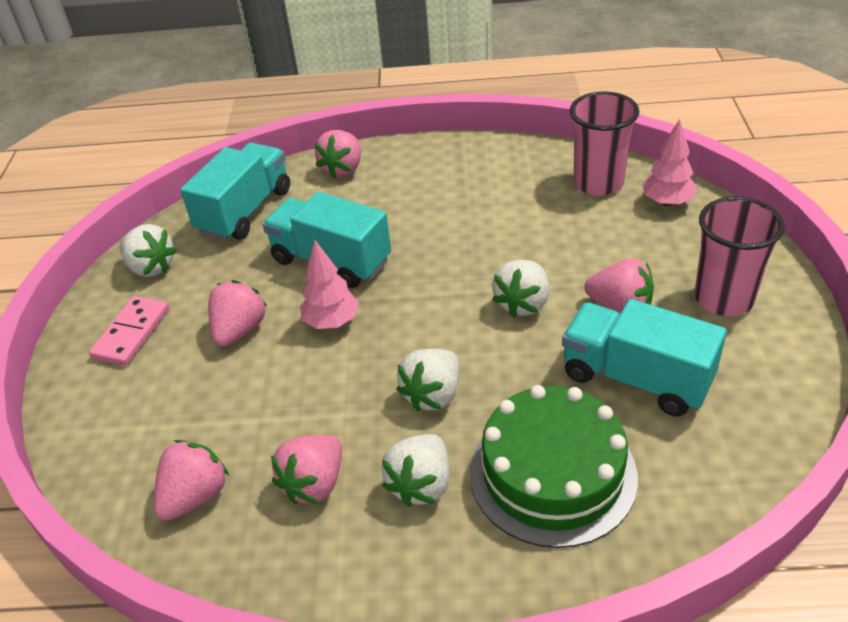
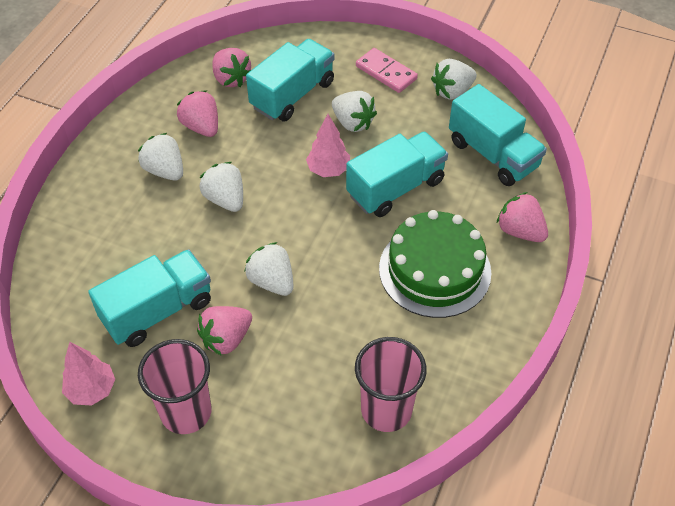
camera: 110 degrees right, 10 degrees up
pink strawberry [208,280,267,347] -> white strawberry [332,91,377,132]
green cake [470,385,638,548] -> green cake moved to [379,210,491,318]
pink tree [642,119,697,206] -> pink tree moved to [62,342,115,406]
none -> turquoise truck [246,39,334,122]

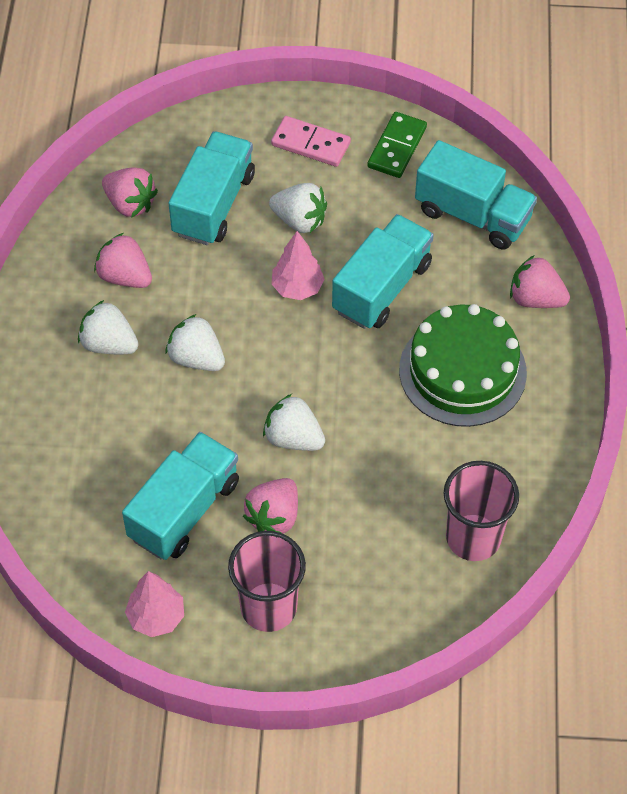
camera: 20 degrees left, 5 degrees up
white strawberry [431,59,477,100] -> green domino [367,112,427,178]

